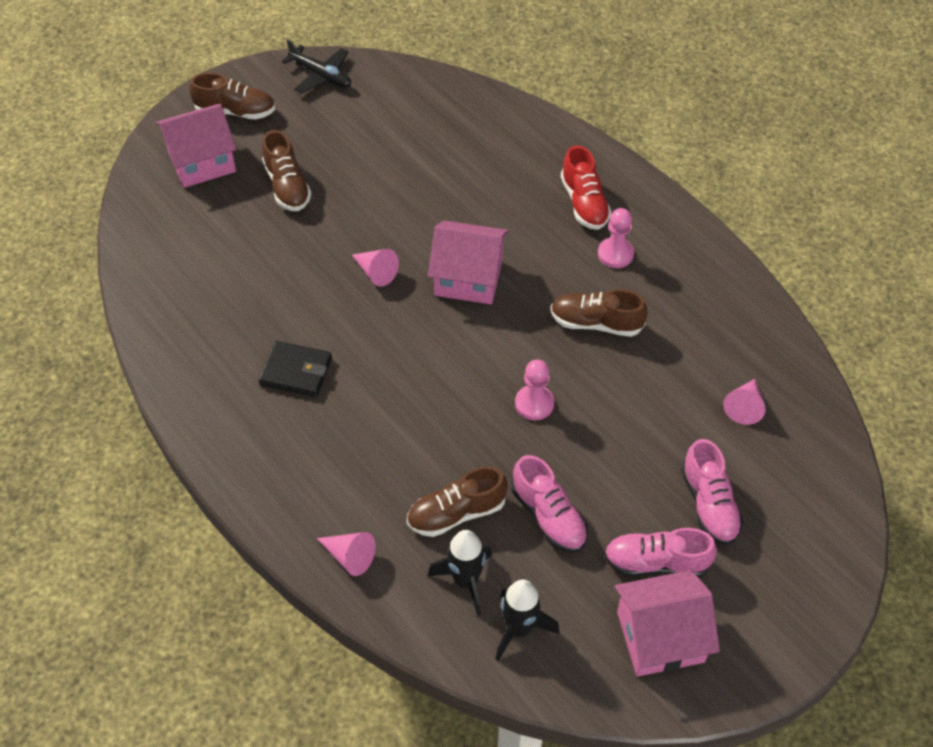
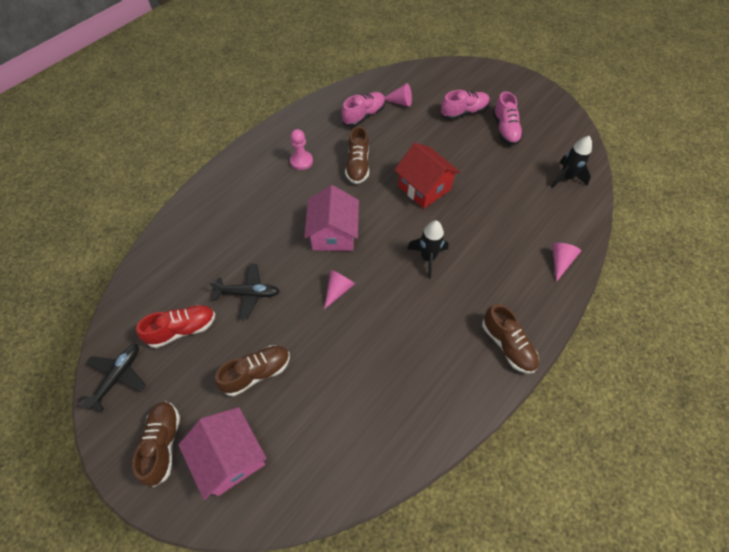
camera: 100 degrees left, 5 degrees up
black wallet [259,341,332,397] -> none
brown shoe [407,466,508,537] -> brown shoe moved to [482,304,539,374]
black rocket [428,530,492,616] -> black rocket moved to [407,221,449,279]
pink shoe [512,455,588,553] -> pink shoe moved to [342,92,385,127]
pink pawn [515,360,554,420] -> red house [395,143,460,209]
red shoe [561,146,611,230] -> red shoe moved to [136,305,215,348]
pink house [615,570,720,677] -> none
none -> black plane [209,264,280,319]

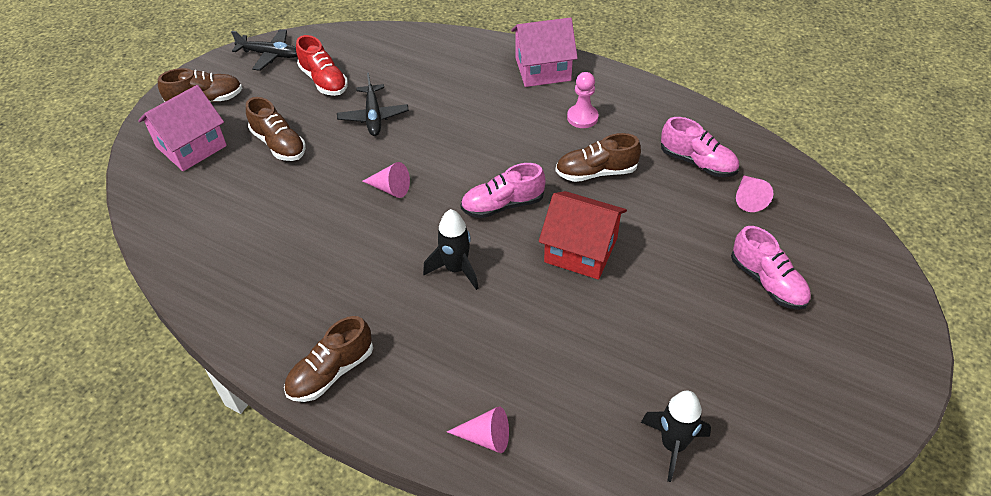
camera: 80 degrees right, 10 degrees down
pink house [304,185,359,251] -> pink house moved to [511,17,578,87]
red house [395,143,460,209] -> red house turned 75 degrees clockwise [539,191,627,280]
pink shoe [493,91,523,145] -> pink shoe moved to [460,163,546,218]

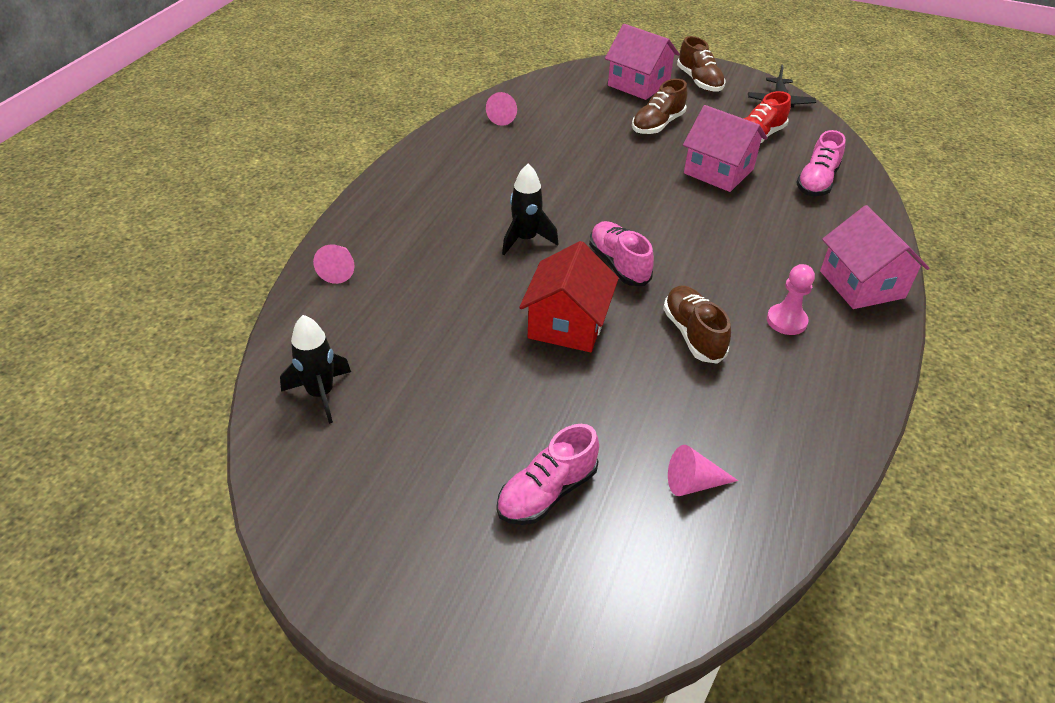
camera: 80 degrees right, 5 degrees down
brown shoe [284,316,373,402] -> none
black plane [337,73,409,136] -> pink house [683,105,767,192]
pink cone [363,162,410,198] -> pink cone moved to [486,92,517,126]
pink shoe [661,117,739,177] -> pink shoe moved to [796,130,846,196]

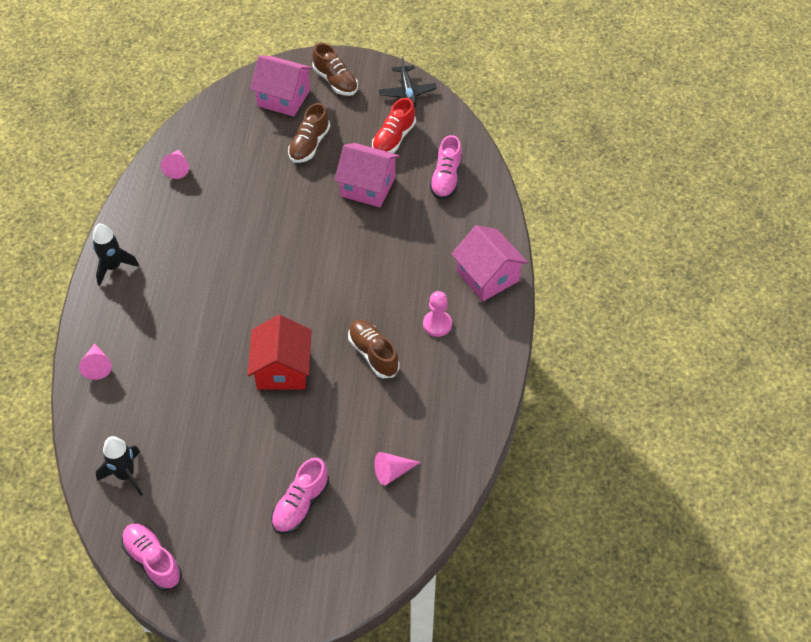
camera: 15 degrees left, 10 degrees up
black rocket [502,164,558,255] -> black rocket moved to [92,224,139,286]
pink shoe [589,221,654,286] -> pink shoe moved to [122,524,182,591]

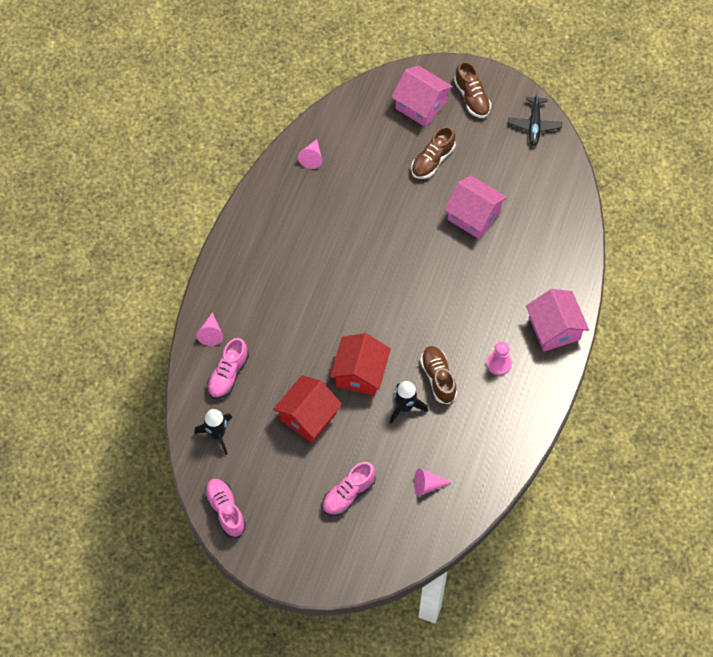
camera: 15 degrees right, 10 degrees up
black rocket [92,224,139,286] -> black rocket moved to [390,381,428,424]
red shoe [372,98,416,153] -> none
pink shoe [430,135,462,200] -> pink shoe moved to [207,338,249,399]
none -> red house [273,375,342,443]

